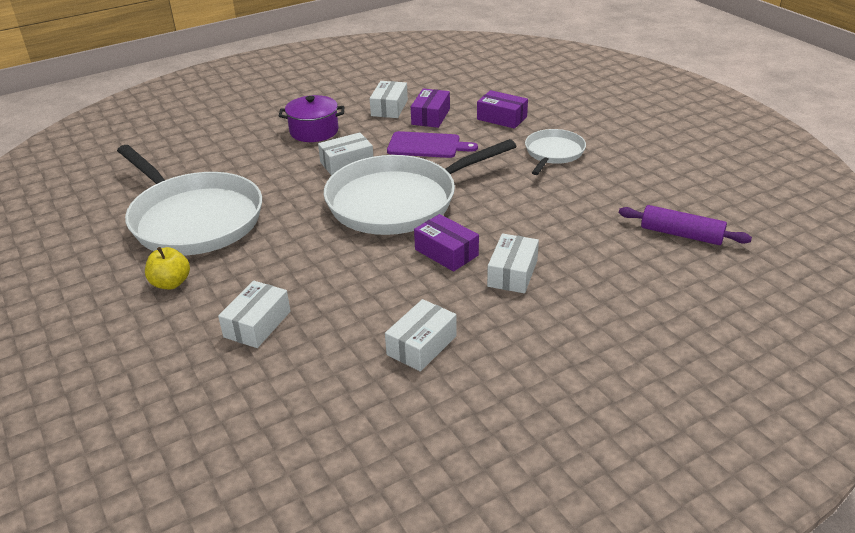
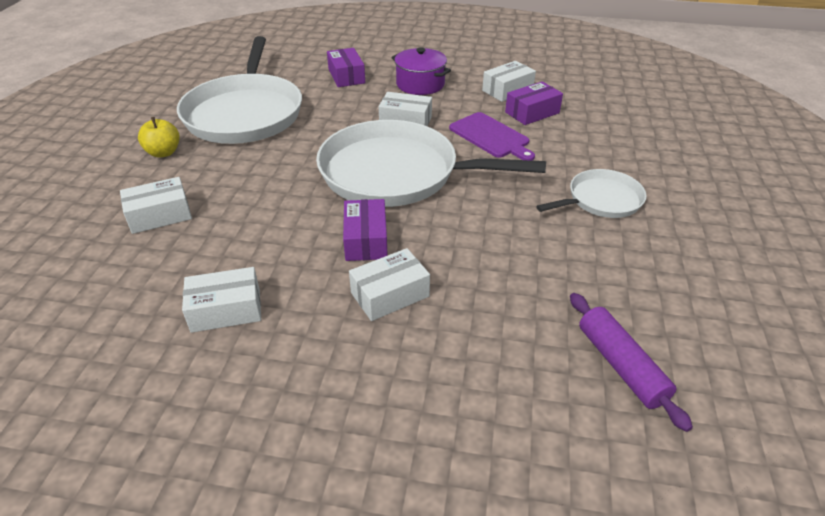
camera: 40 degrees right, 5 degrees up
purple box [477,90,528,129] -> purple box moved to [327,48,365,87]

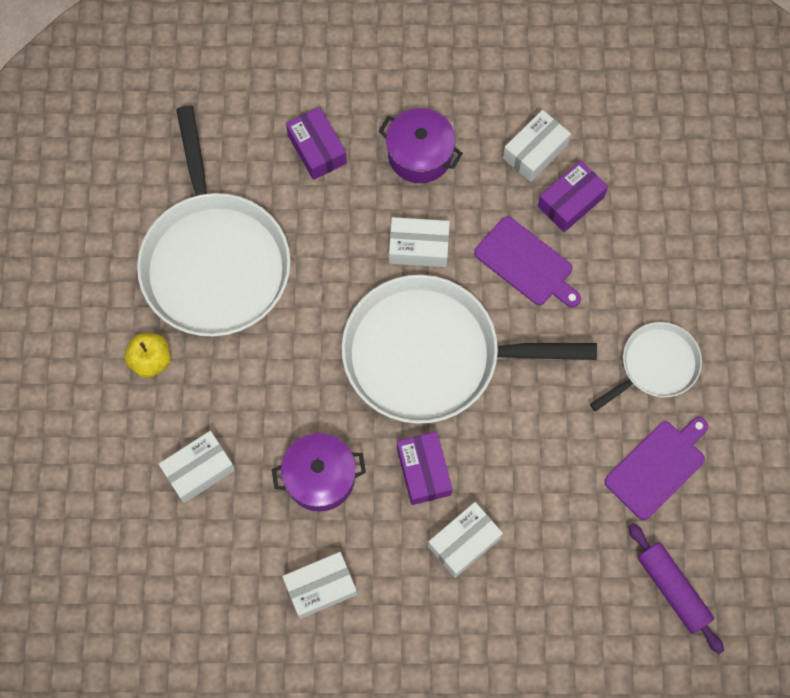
camera: 10 degrees left, 30 degrees up
none -> purple pot [271,433,366,511]
none -> purple cutting board [605,417,708,520]

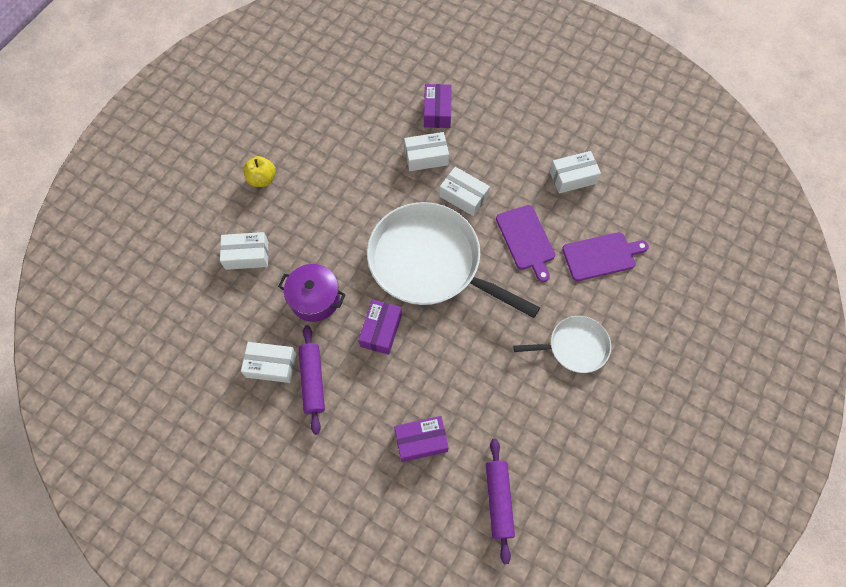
camera: 30 degrees right, 5 degrees down
white pan [137,106,291,337] -> none
purple pot [379,108,463,183] -> none
white box [428,502,503,578] -> white box moved to [404,132,449,171]
purple box [538,161,608,232] -> purple box moved to [394,416,449,462]
purple cutting board [605,417,708,520] -> purple cutting board moved to [562,232,649,281]
none -> purple rolling pin [298,325,325,435]

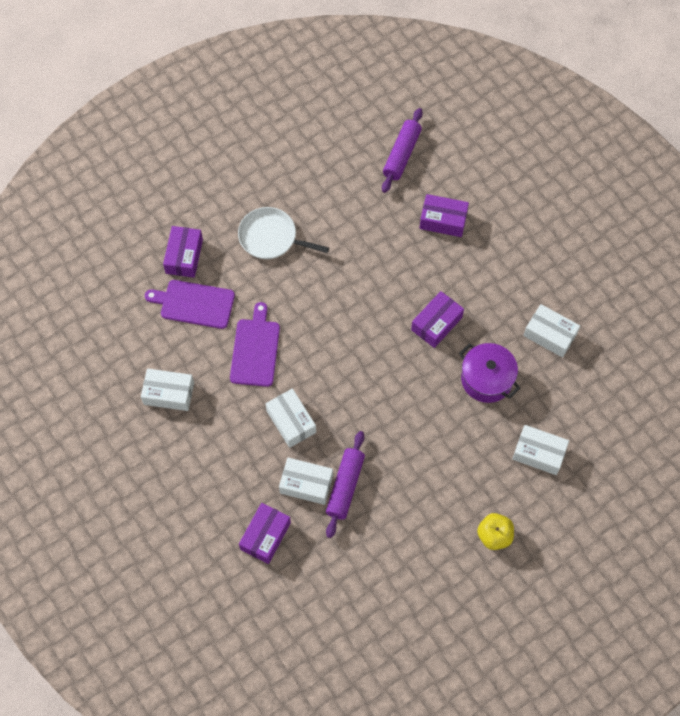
camera: 155 degrees left, 0 degrees up
purple rolling pin [298,325,325,435] -> purple rolling pin moved to [326,431,365,538]
white pan [367,202,540,318] -> none
none -> purple box [163,226,203,278]

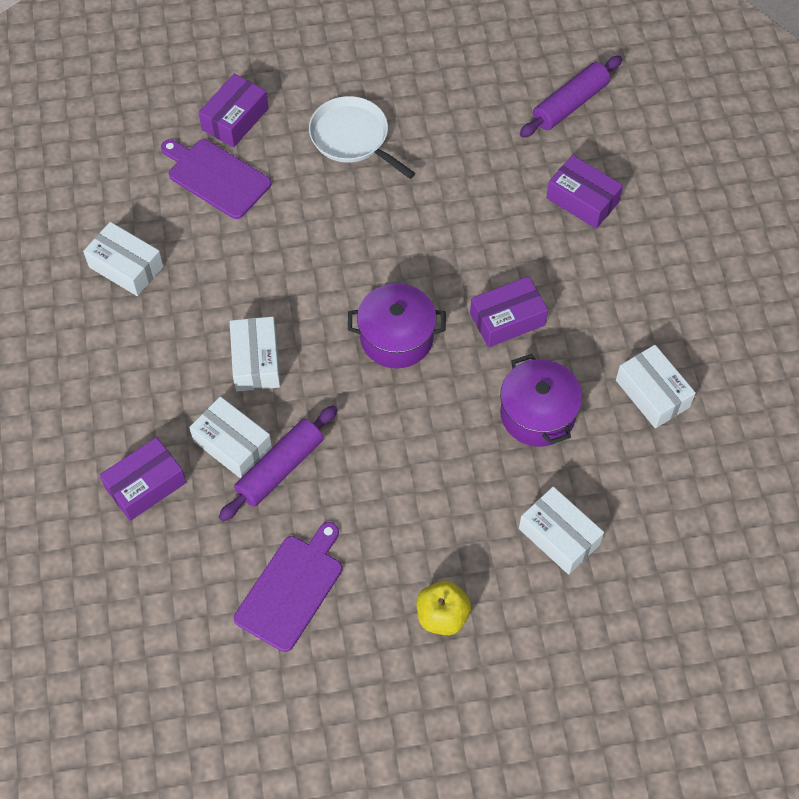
camera: 25 degrees right, 5 degrees down
purple cutting board [230,302,280,387] -> purple cutting board moved to [234,522,342,652]
none -> purple pot [348,284,446,368]

